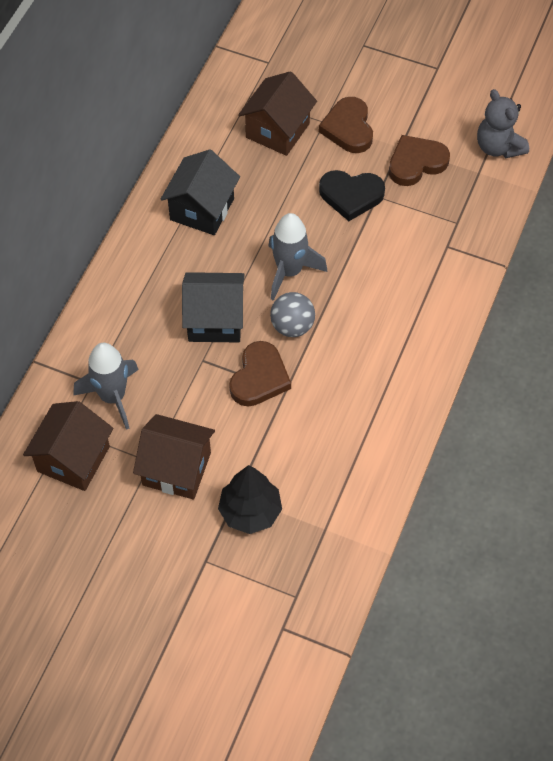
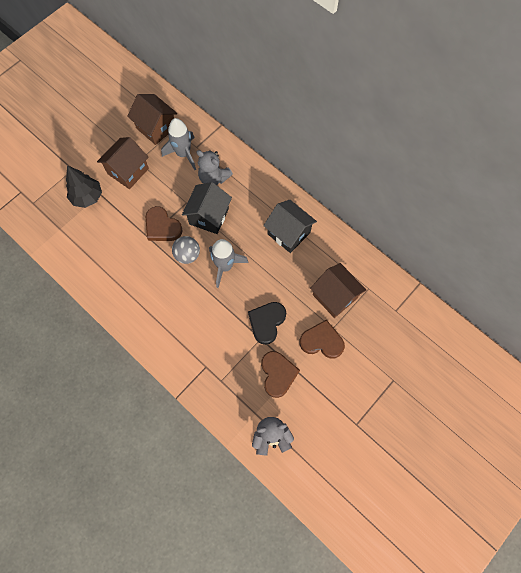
camera: 110 degrees right, 10 degrees up
none -> grey teddy bear [196,150,233,185]

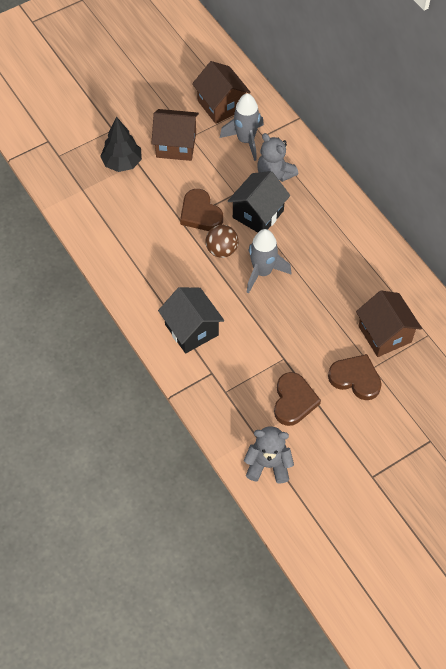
camera: 15 degrees right, 10 degrees down
brown house [97,137,149,189] -> brown house turned 45 degrees clockwise [152,109,199,161]
grey ball [172,236,200,264] -> brown ball [205,225,239,258]
black heart [248,302,286,345] -> none
black house [263,200,317,253] -> black house moved to [158,287,224,354]

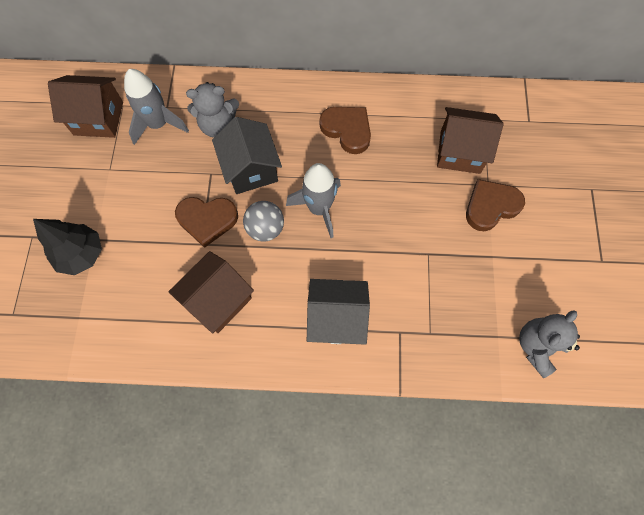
camera: 55 degrees left, 10 degrees up
brown house [152,109,199,161] -> brown house moved to [168,251,254,333]
brown ball [205,225,239,258] -> grey ball [243,201,284,242]
brown heart [274,372,321,426] -> brown heart moved to [320,107,371,154]

